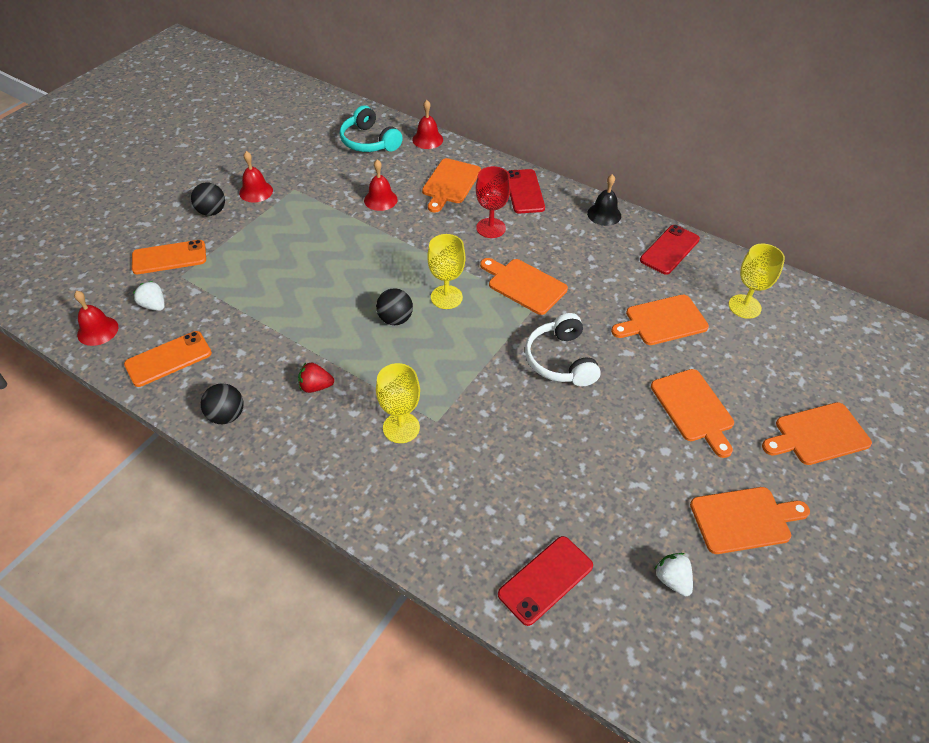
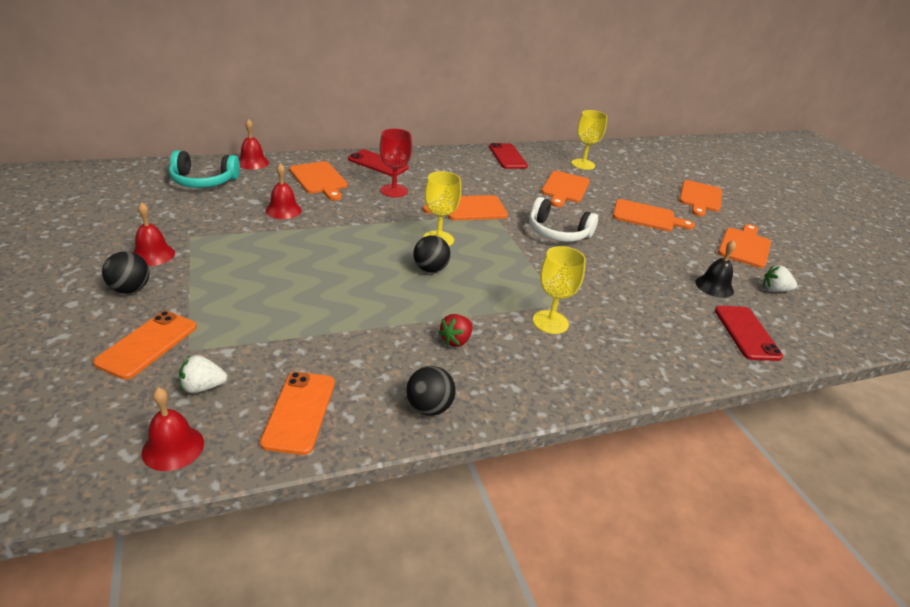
camera: 55 degrees left, 15 degrees down
black bell [587,174,621,226] -> black bell moved to [695,240,736,298]

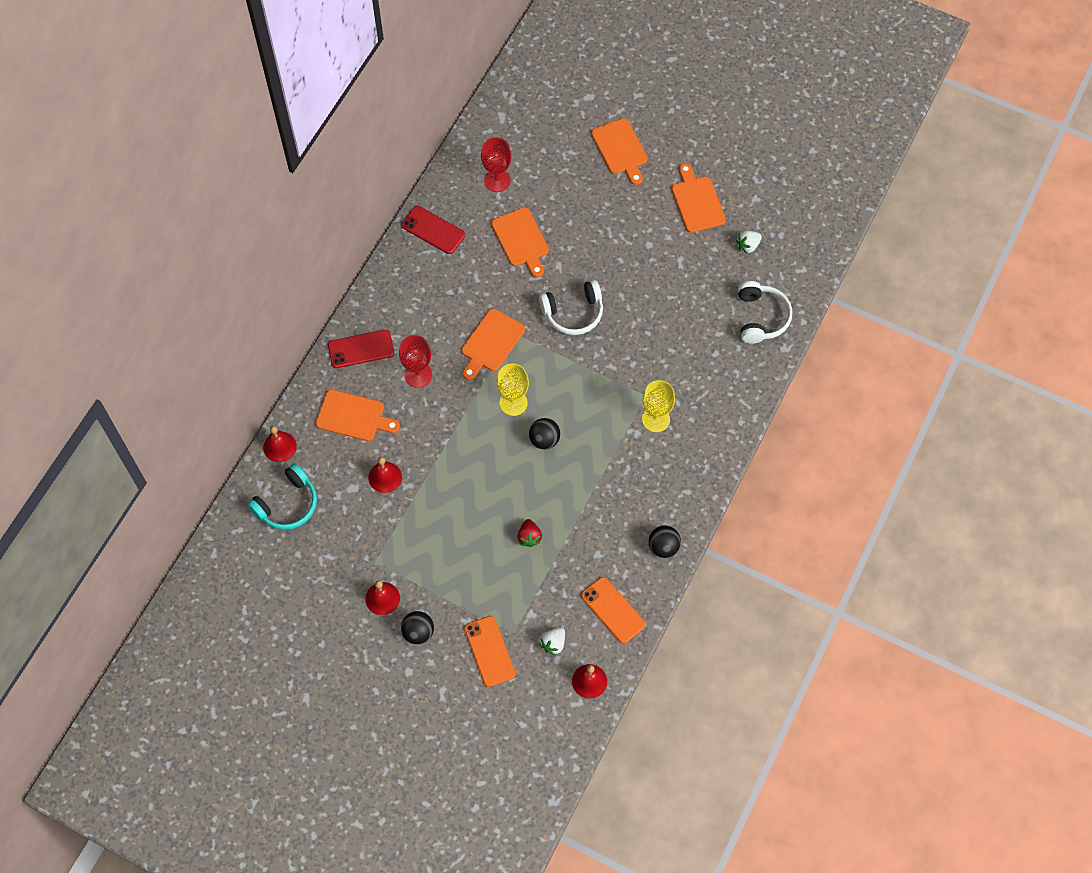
camera: 40 degrees left, 30 degrees up
red strawberry [438,314,473,347] -> red strawberry moved to [517,519,542,547]
yellow goblet [571,110,607,170] -> red goblet [481,137,511,192]
orange cutting board [613,199,695,231] -> none
black bell [695,240,736,298] -> none
red phone [715,306,783,361] -> white headphones [738,281,792,344]

